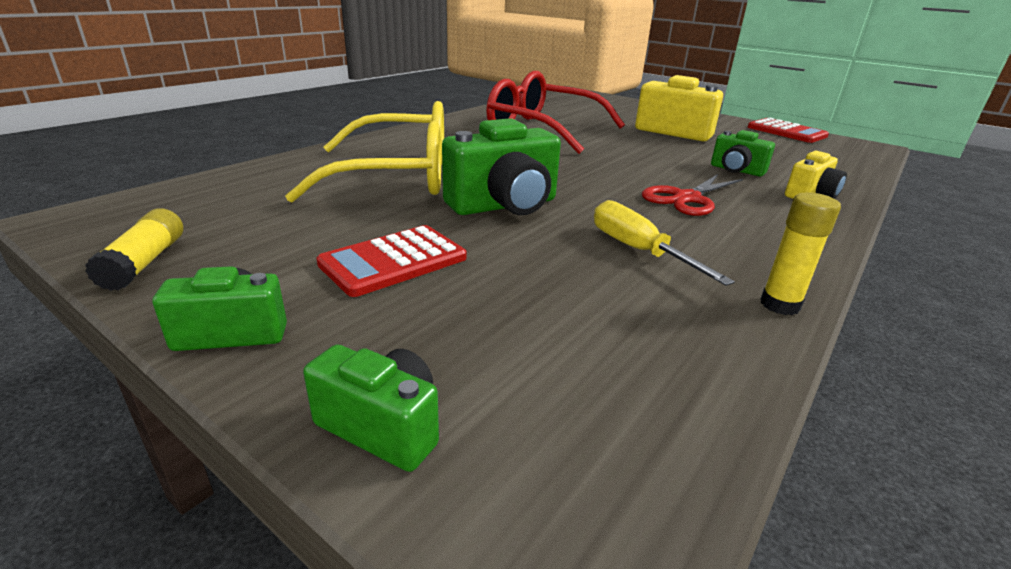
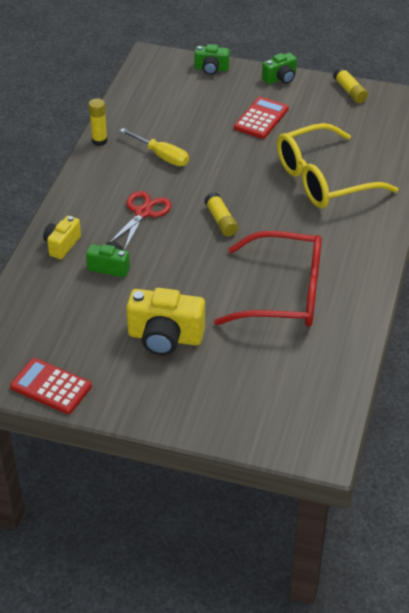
camera: 160 degrees right, 15 degrees up
green camera [442,118,561,215] -> none
none -> yellow glue stick [204,192,238,236]

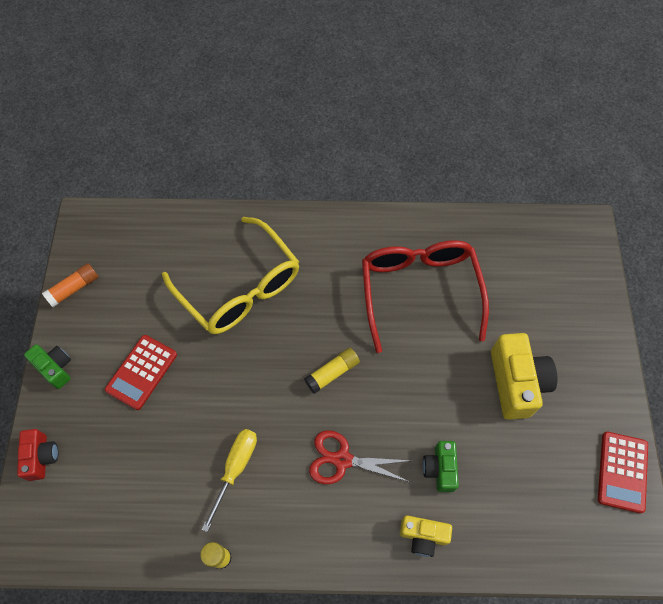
camera: 105 degrees left, 20 degrees up
green camera [194,44,230,75] -> red camera [17,429,59,481]
red calculator [234,97,289,139] -> red calculator turned 75 degrees counterclockwise [105,335,177,410]
yellow glue stick [333,67,368,103] -> orange glue stick [42,263,98,307]

